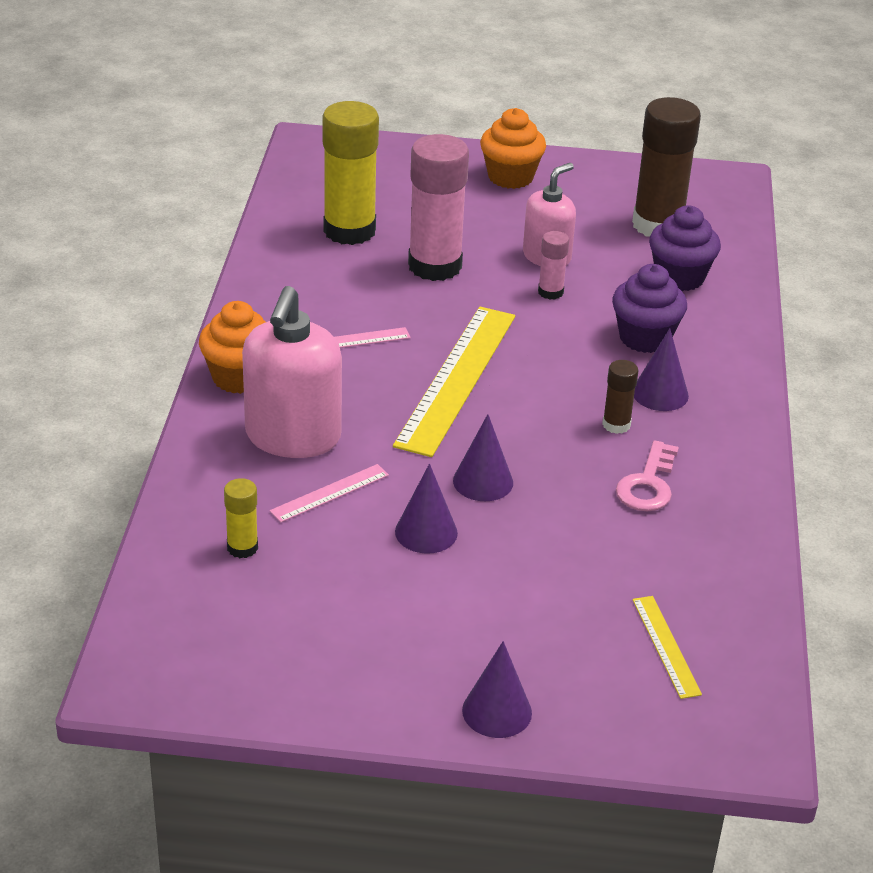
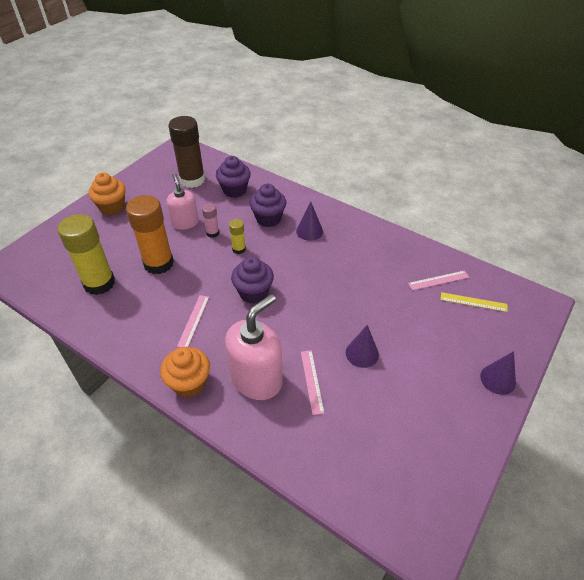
camera: 60 degrees left, 10 degrees up
yellow glue stick [224,478,258,558] -> yellow glue stick moved to [229,219,246,254]
pink soap dispenser [242,286,342,458] -> pink soap dispenser turned 90 degrees counterclockwise [225,294,283,400]
yellow ruler [393,307,515,457] -> purple cupcake [231,257,274,304]
pink glue stick [408,134,469,281] -> orange glue stick [126,195,174,274]
purple cone [453,414,513,501] -> none
brown glue stick [602,360,639,434] -> none
pink key [616,440,679,511] -> none
none -> pink ruler [408,270,469,290]

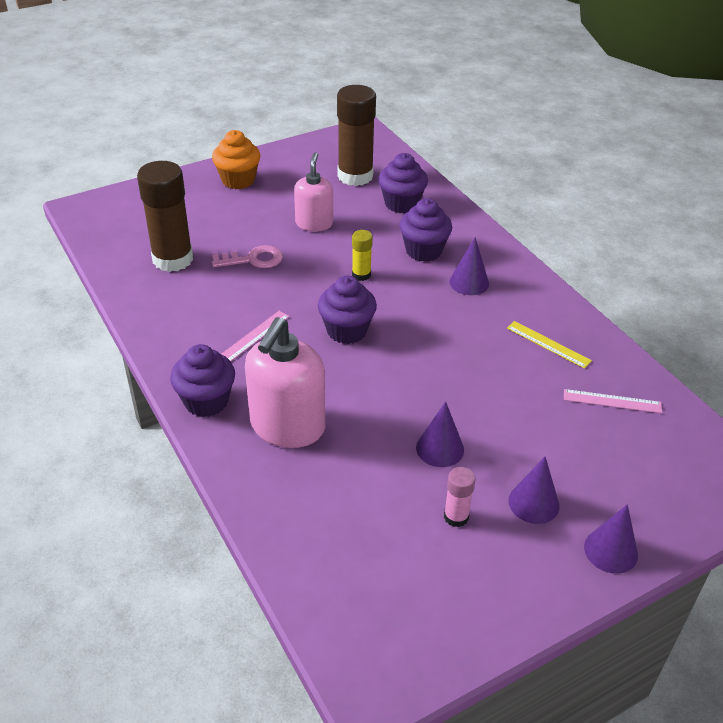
camera: 25 degrees right, 5 degrees down
yellow glue stick [58,214,115,295] -> brown glue stick [137,161,193,272]
orange glue stick [126,195,174,274] -> pink key [212,245,283,268]
orange cupcake [160,347,210,398] -> purple cupcake [170,344,235,417]
pink glue stick [202,203,220,238] -> pink glue stick moved to [444,467,476,527]
pink soap dispenser [225,294,283,400] -> pink soap dispenser turned 135 degrees clockwise [245,317,325,448]
pink ruler [301,350,324,415] -> none
yellow ruler [441,292,508,312] -> yellow ruler moved to [507,321,592,369]
none -> purple cone [509,457,559,524]

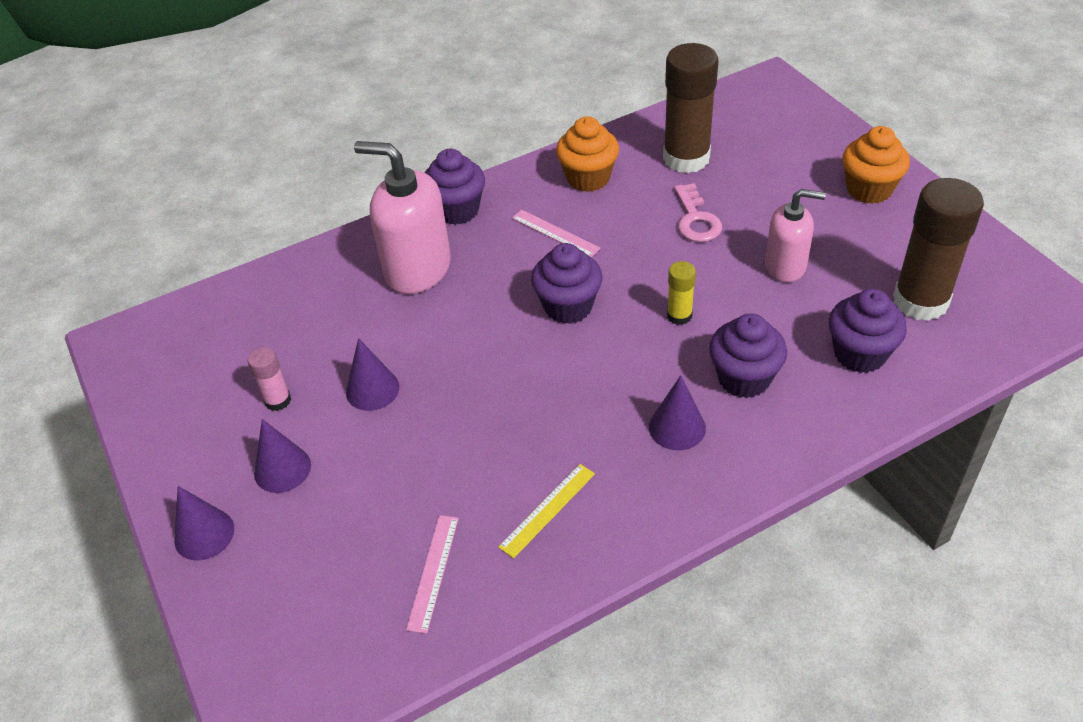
camera: 95 degrees right, 5 degrees up
none -> orange cupcake [556,116,619,192]

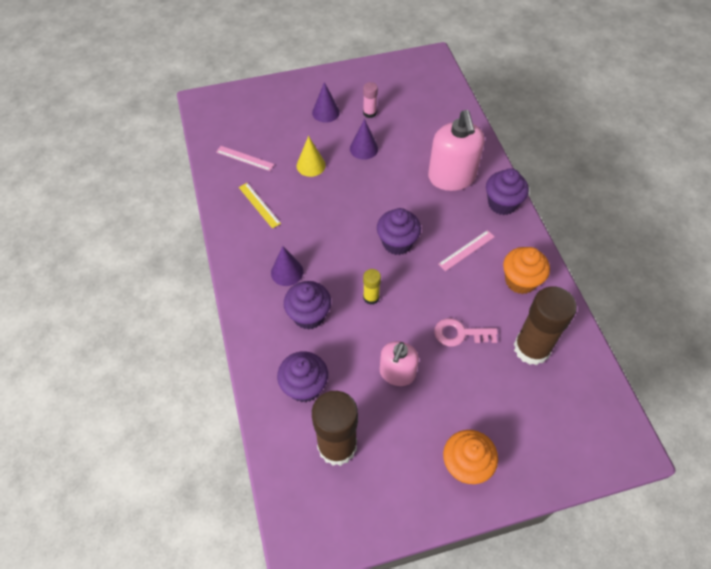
camera: 100 degrees right, 10 degrees up
purple cone [174,486,234,560] -> none
pink soap dispenser [354,141,451,294] -> pink soap dispenser turned 135 degrees clockwise [428,110,485,191]
none -> yellow cone [297,136,326,177]

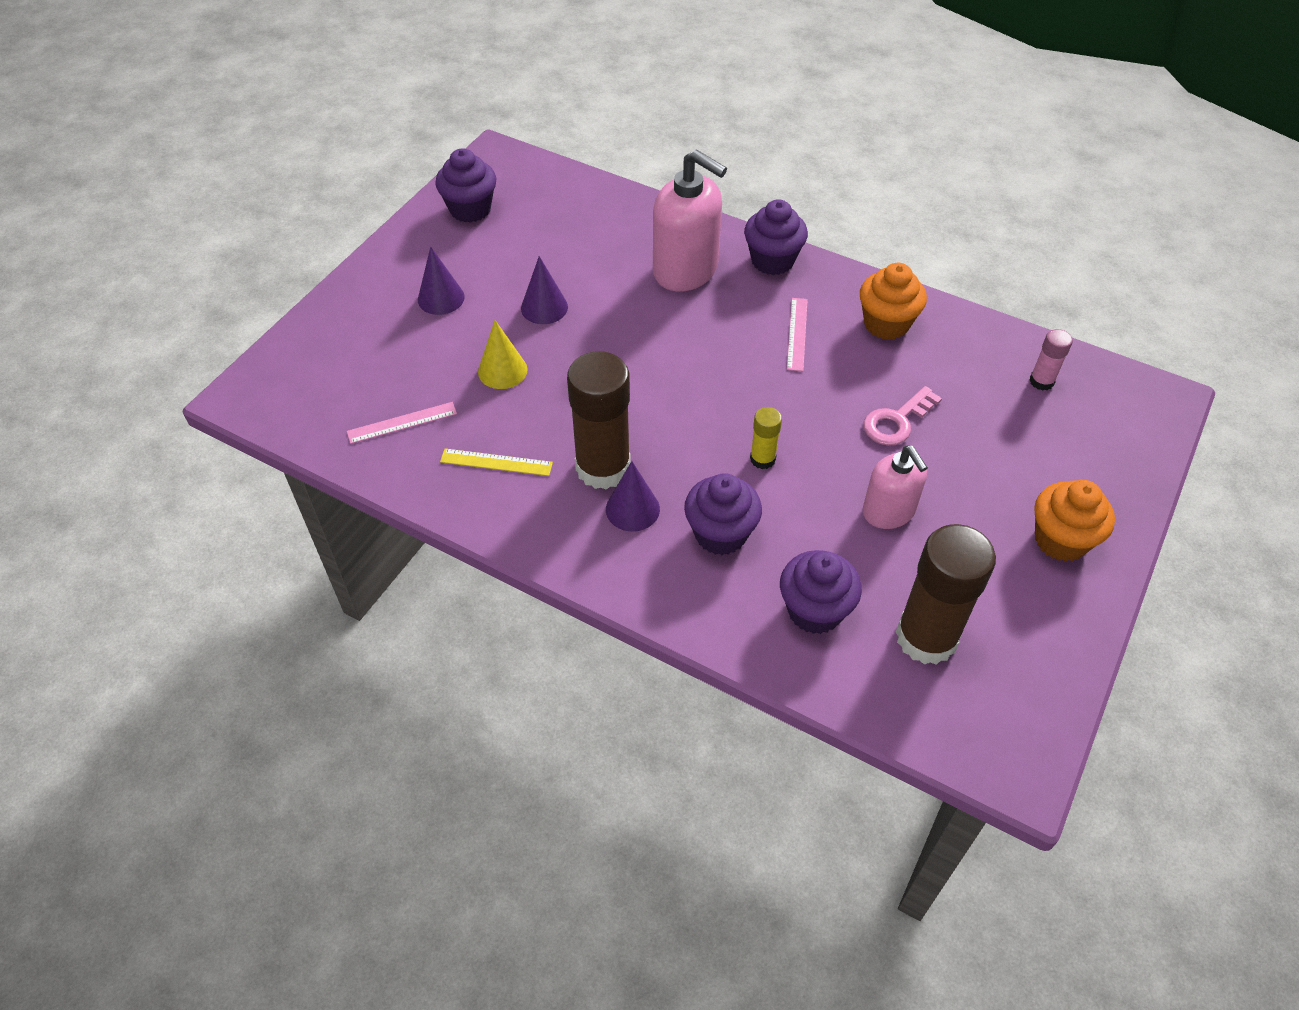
camera: 45 degrees left, 5 degrees down
pink glue stick [363,82,378,118] -> pink glue stick moved to [1029,329,1073,391]
purple cupcake [377,208,421,255] -> purple cupcake moved to [435,148,496,223]
brown glue stick [514,286,577,365] -> brown glue stick moved to [567,351,631,489]

